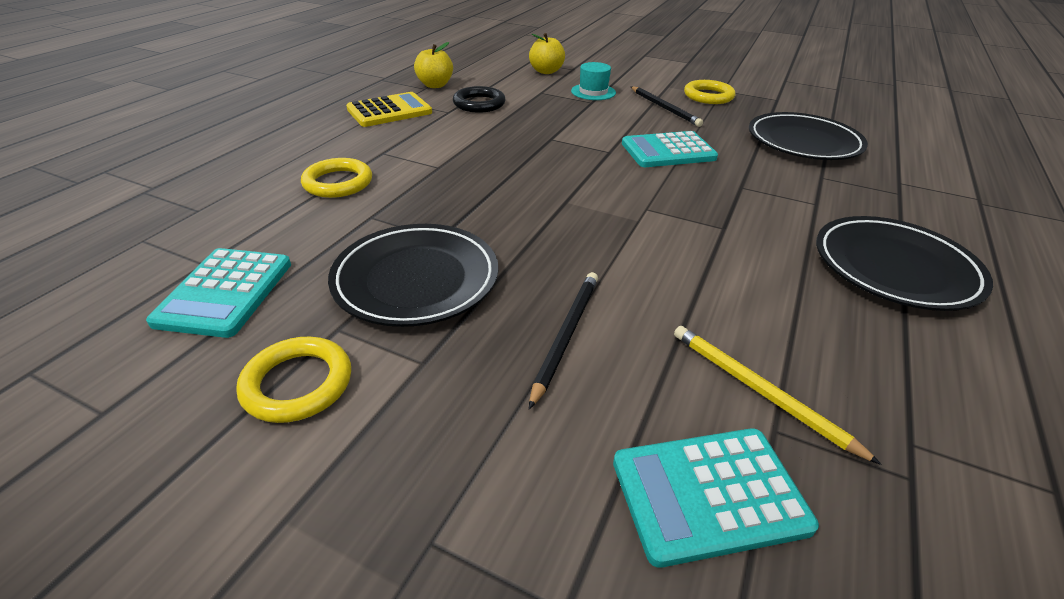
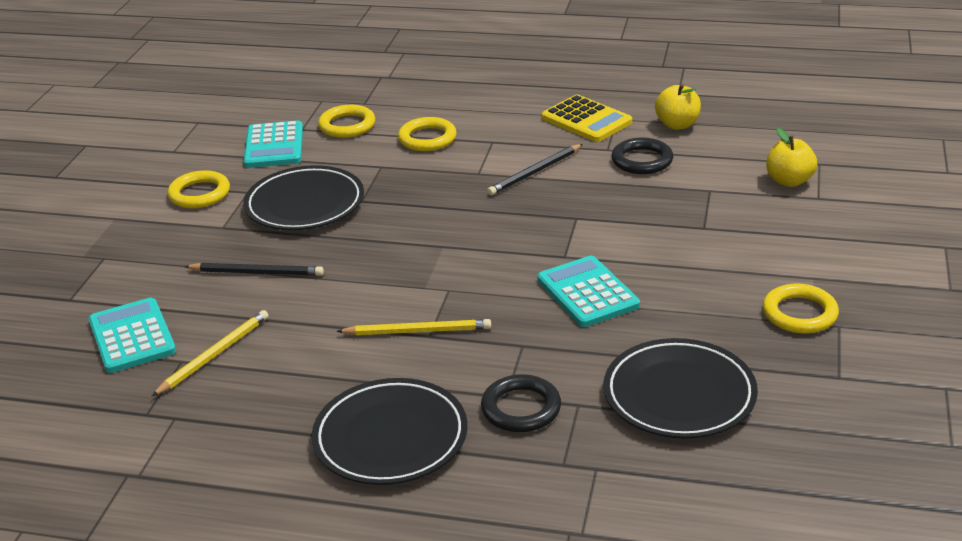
camera: 80 degrees right, 5 degrees down
turquoise calculator [146,248,291,338] -> turquoise calculator turned 90 degrees counterclockwise [244,121,303,168]
turquoise hat [571,62,616,100] -> none
black pencil [630,86,703,127] -> black pencil moved to [487,144,583,195]
none -> yellow ring [318,105,375,138]
none -> yellow pencil [336,319,491,335]
none -> black ring [481,374,561,432]

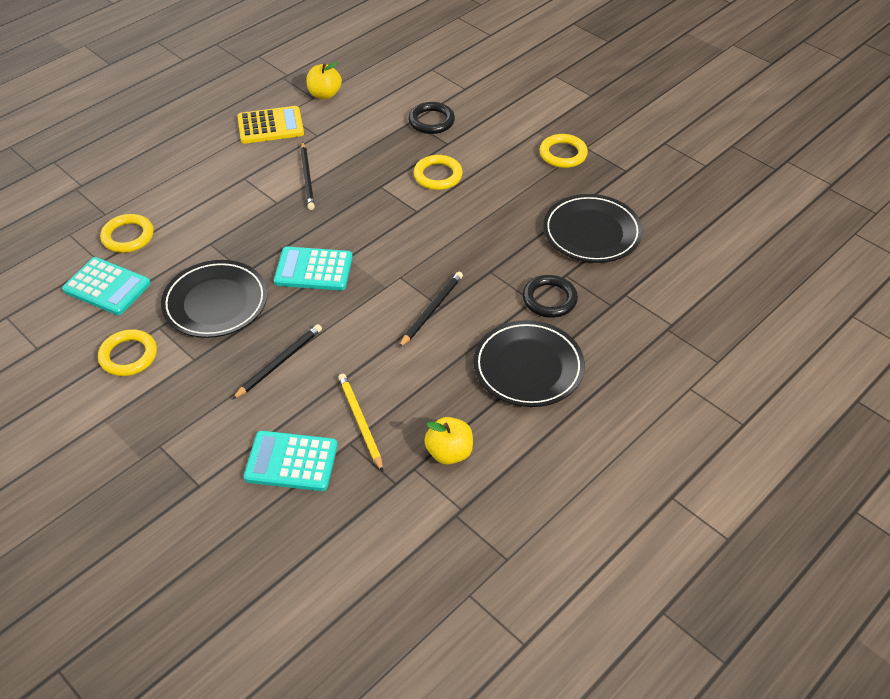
camera: 60 degrees left, 15 degrees up
yellow pencil [336,319,491,335] -> black pencil [399,272,463,348]
yellow ring [398,117,457,151] -> yellow ring moved to [413,155,463,190]
turquoise calculator [537,256,640,327] -> turquoise calculator moved to [274,247,353,291]
black ring [612,138,673,174] -> black ring moved to [408,102,455,134]
yellow apple [766,128,817,187] -> yellow apple moved to [424,417,473,465]

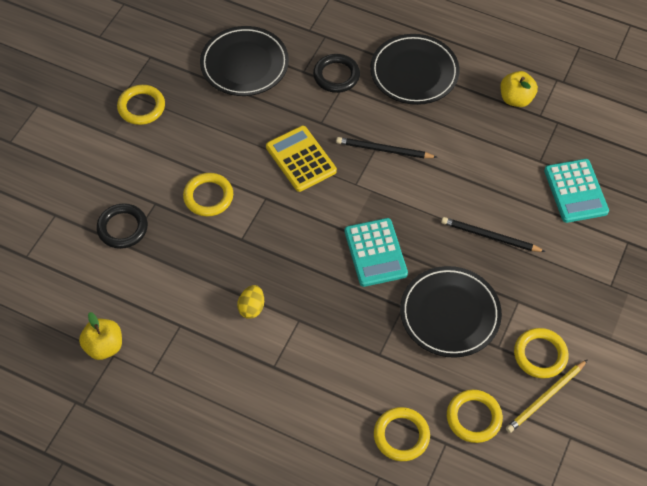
camera: 110 degrees left, 10 degrees up
turquoise calculator [62,257,151,315] -> yellow ring [447,390,503,443]
yellow calculator [237,106,304,144] -> yellow calculator moved to [266,126,337,192]
black pencil [300,142,315,210] -> yellow egg [237,285,264,319]
yellow pencil [338,374,383,472] -> yellow pencil moved to [506,359,588,433]

